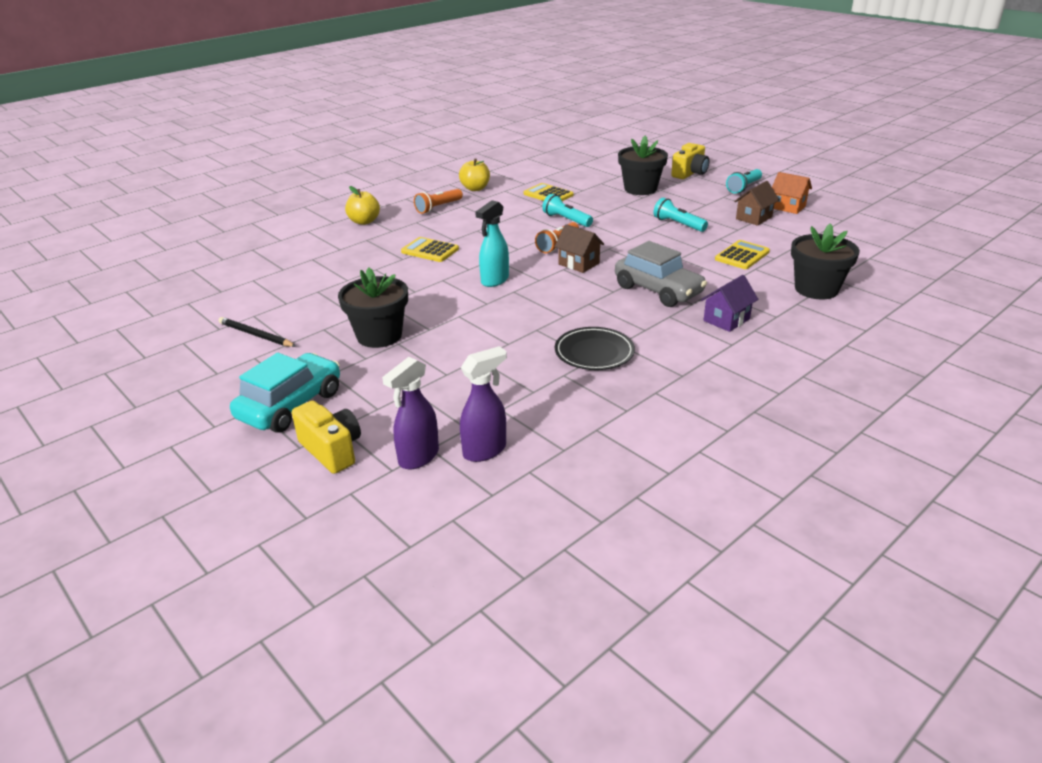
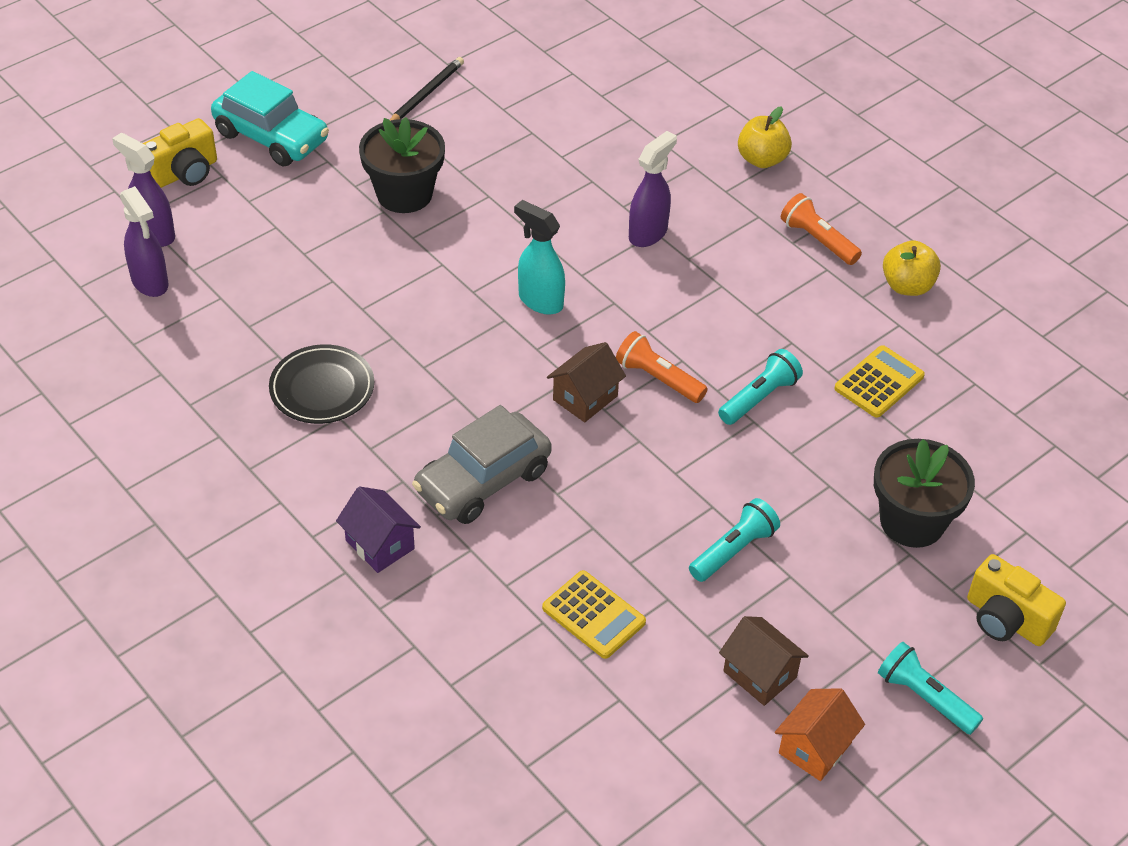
camera: 90 degrees right, 15 degrees up
yellow calculator [401,237,459,262] -> purple spray bottle [629,131,677,247]
black flower pot [791,223,860,300] -> none

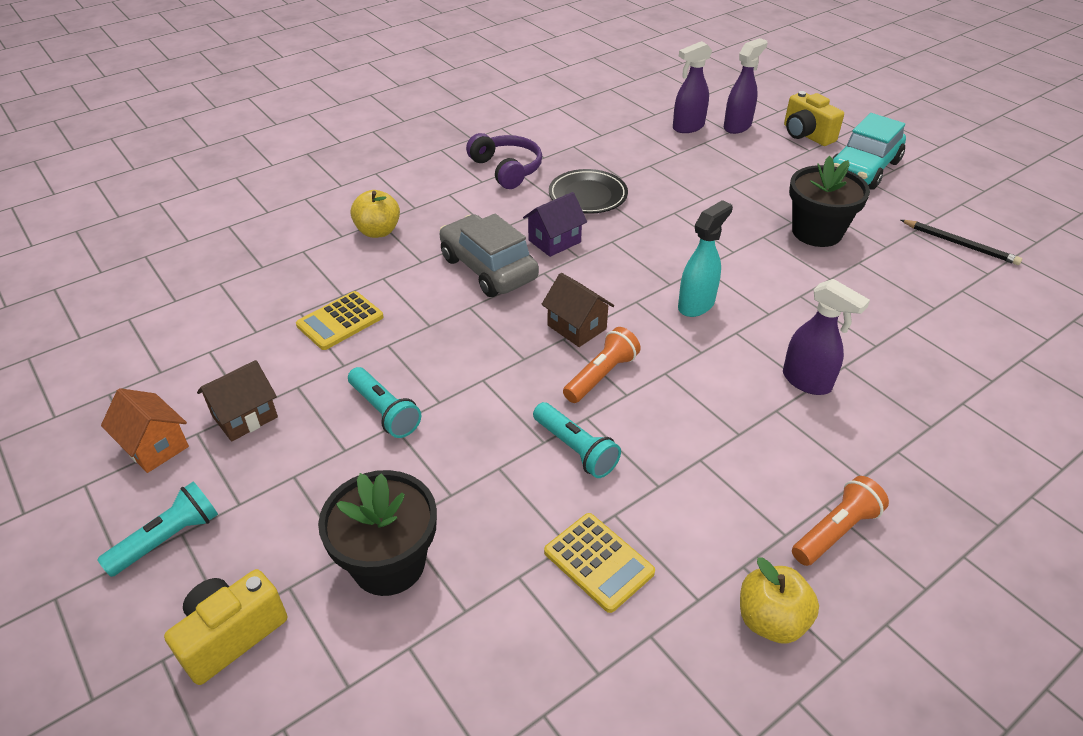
camera: 95 degrees right, 5 degrees down
purple house [336,486,421,573] -> purple house moved to [523,192,587,257]
yellow apple [738,106,792,168] -> yellow apple moved to [350,190,400,238]
none -> purple headphones [466,133,542,189]

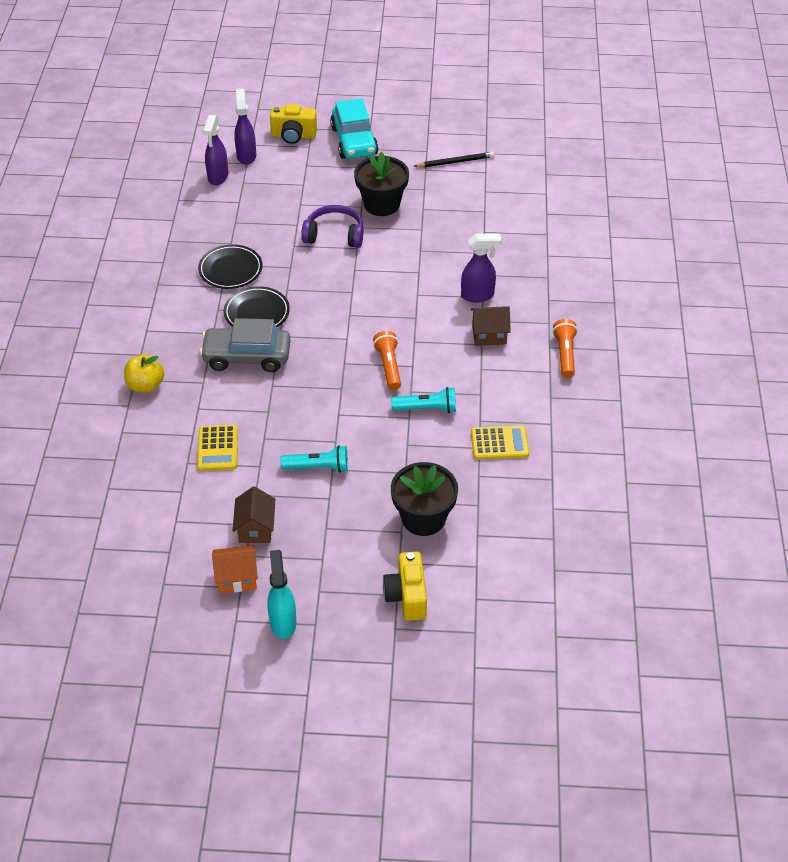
camera: 50 degrees left, 5 degrees up
turquoise flashlight [97,482,218,577] -> none
purple headphones [466,133,542,189] -> purple headphones moved to [301,205,363,248]
purple house [523,192,587,257] -> black plate [224,286,290,327]
brown house [542,273,614,347] -> brown house moved to [471,306,511,346]
turquoise spray bottle [678,200,733,317] -> turquoise spray bottle moved to [268,550,296,639]
yellow apple [740,557,819,644] -> none

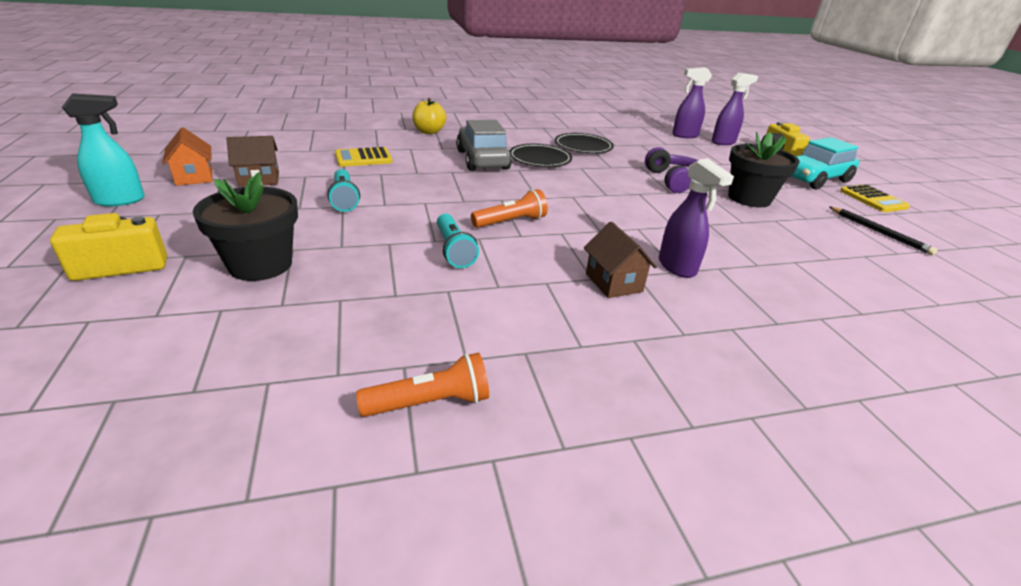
camera: 70 degrees right, 15 degrees down
yellow calculator [471,426,529,460] -> yellow calculator moved to [840,184,910,212]
orange flashlight [552,319,578,378] -> orange flashlight moved to [356,353,489,417]

